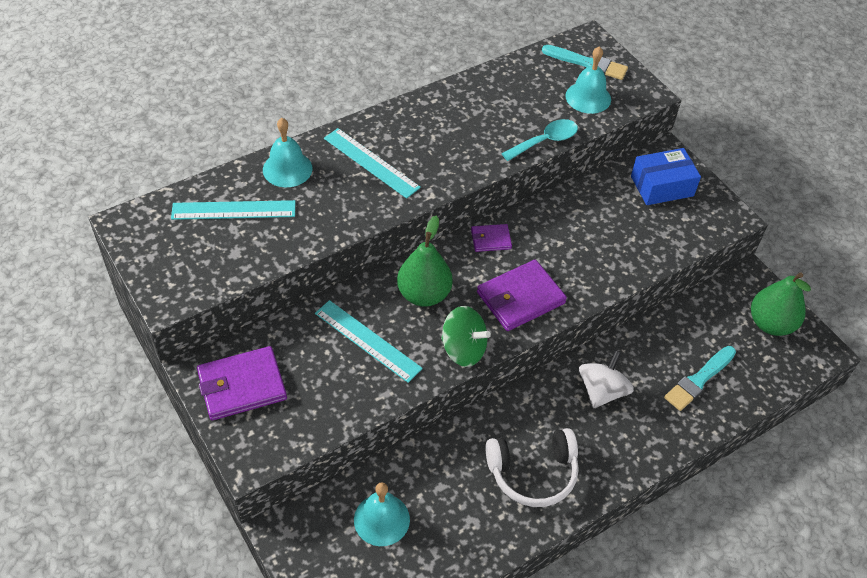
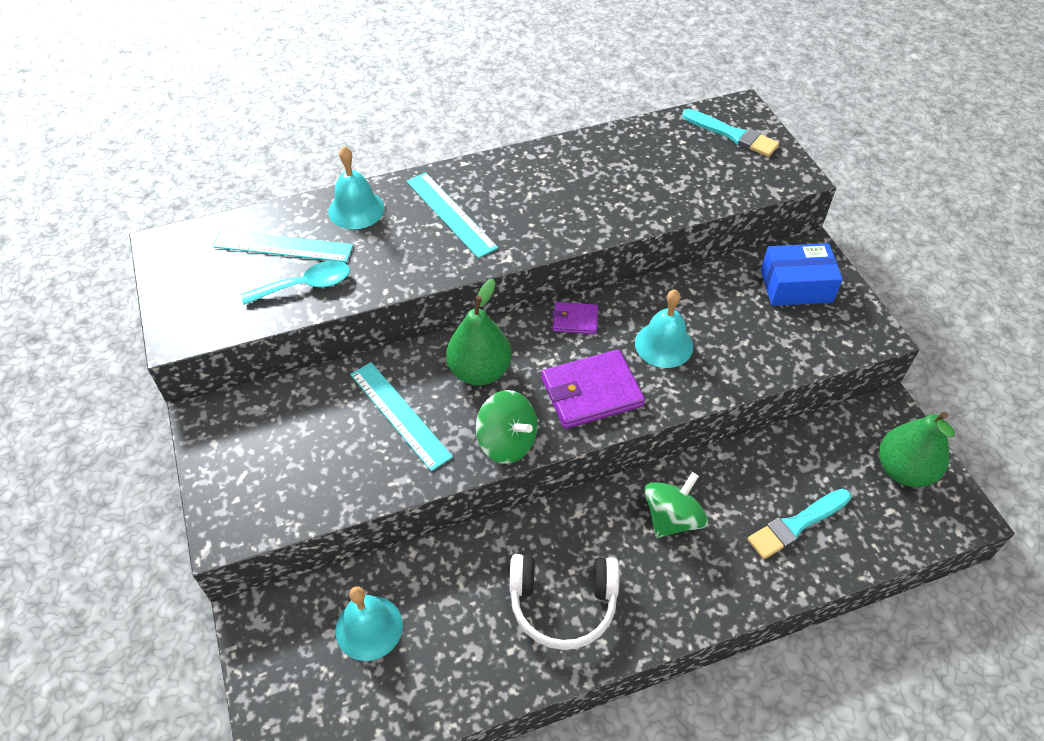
camera: 15 degrees right, 0 degrees up
purple wallet [197,346,287,420] -> none
turquoise spoon [501,119,578,161] -> turquoise spoon moved to [241,261,350,305]
turquoise bell [565,46,611,114] -> turquoise bell moved to [635,290,693,368]
white spinning top [579,350,634,408] -> green spinning top [645,472,708,538]

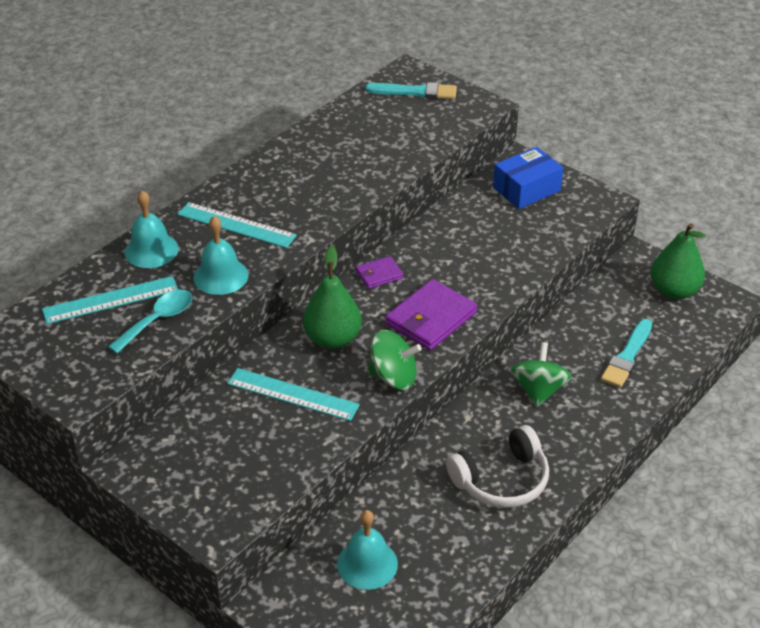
camera: 30 degrees left, 10 degrees down
turquoise bell [635,290,693,368] -> turquoise bell moved to [194,216,249,295]

